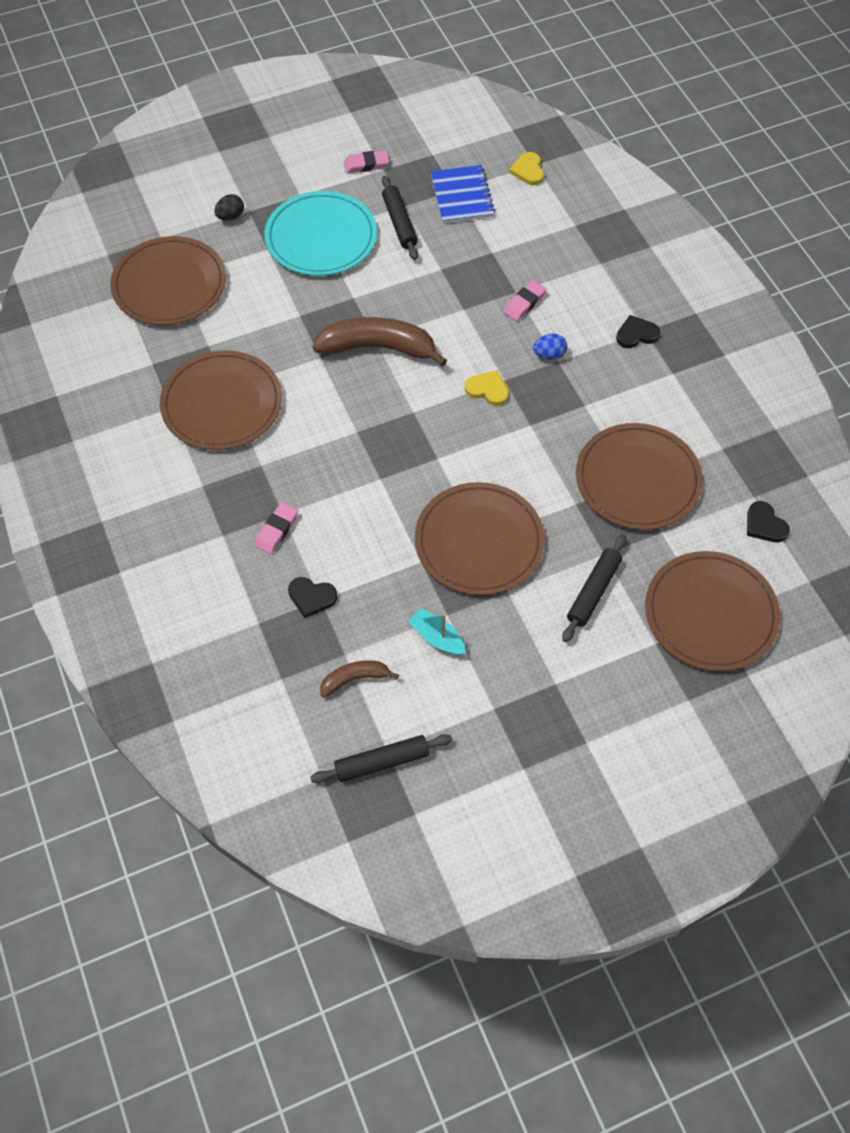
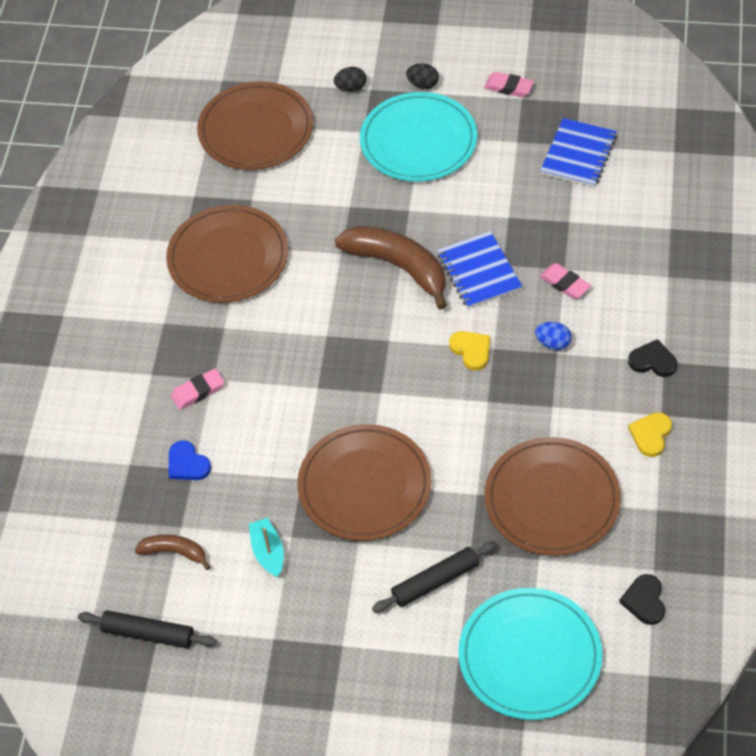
camera: 35 degrees right, 5 degrees down
black heart [288,577,337,618] -> blue heart [169,440,211,480]
black rolling pin [382,176,418,260] -> none
pink eraser [503,280,547,321] -> pink eraser turned 60 degrees clockwise [539,263,591,299]
yellow heart [509,152,544,185] -> yellow heart moved to [628,412,672,457]
brown plate [645,551,780,671] -> turquoise plate [458,588,603,720]
none -> black egg [406,63,439,89]
none -> blue notebook [437,231,522,309]

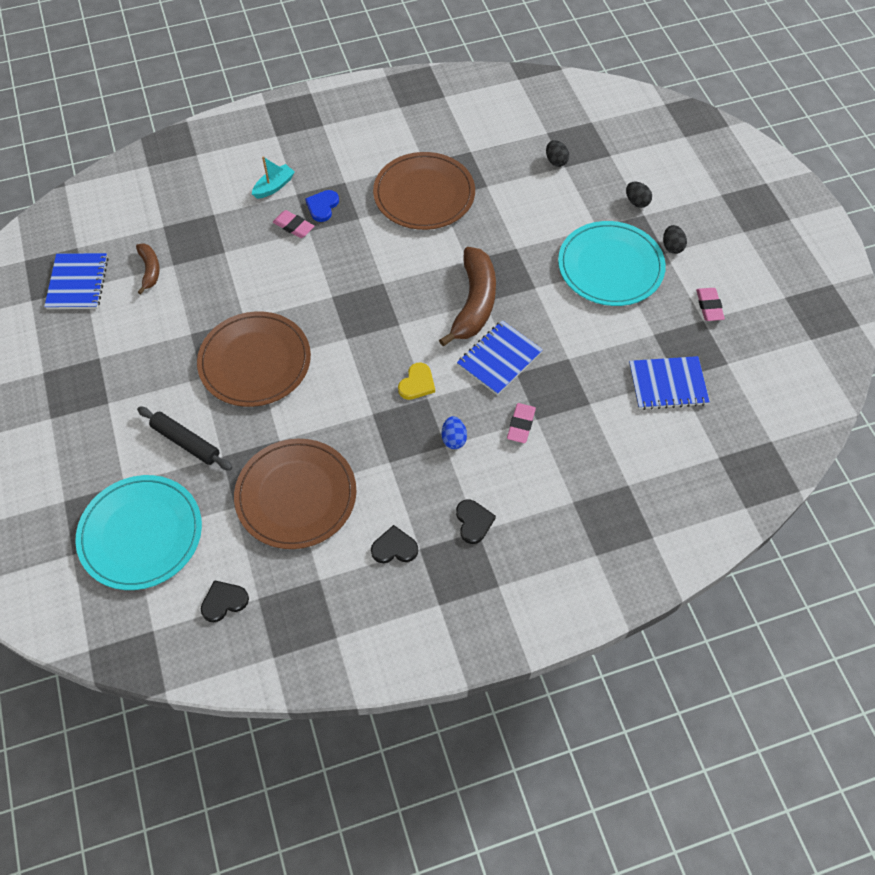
camera: 60 degrees right, 5 degrees up
black rolling pin [78,610,217,648] -> blue notebook [44,253,108,309]
blue heart [169,440,211,480] -> blue heart moved to [305,190,339,222]
brown plate [197,81,313,170] -> black egg [546,140,569,167]
turquoise boat [249,518,284,577] -> turquoise boat moved to [252,156,295,199]
yellow heart [628,412,672,457] -> black heart [371,525,418,563]

